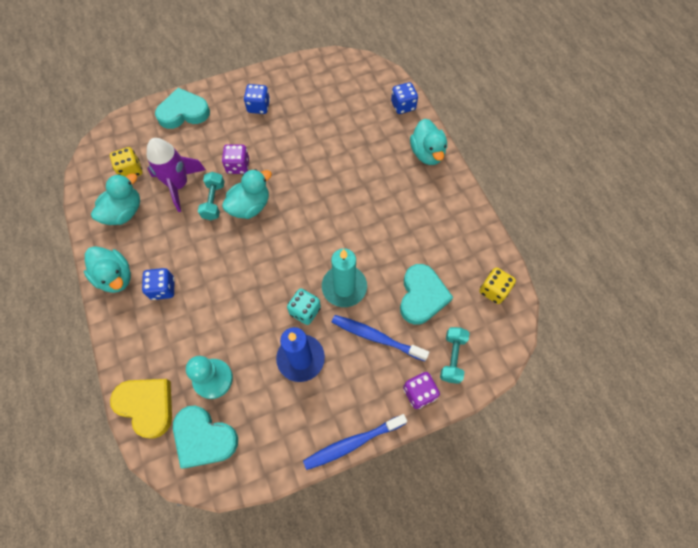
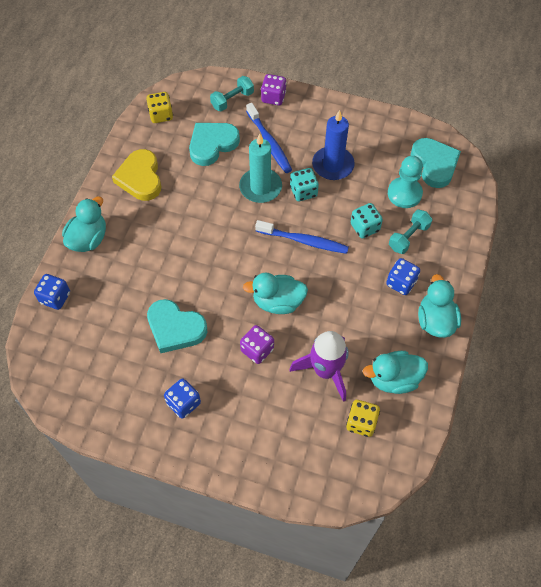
camera: 140 degrees left, 5 degrees down
yellow heart [110,379,172,439] -> yellow heart moved to [112,149,161,201]
turquoise heart [155,88,210,129] -> turquoise heart moved to [147,299,207,353]
turquoise dumbbell [198,172,225,220] -> turquoise dumbbell moved to [389,210,432,254]
blue toothbrush [303,414,407,470] -> blue toothbrush moved to [255,220,349,254]
none -> turquoise dice [351,203,383,238]

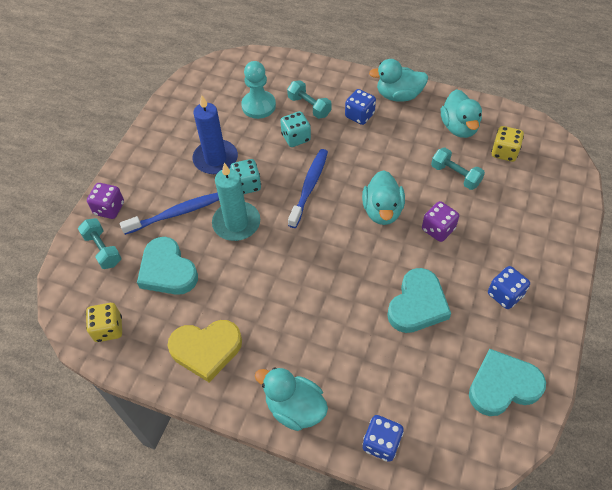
camera: 85 degrees left, 5 degrees down
purple rocket [290,331,349,402] -> turquoise dumbbell [431,148,485,190]
turquoise heart [411,138,461,188] -> turquoise heart moved to [469,349,546,416]

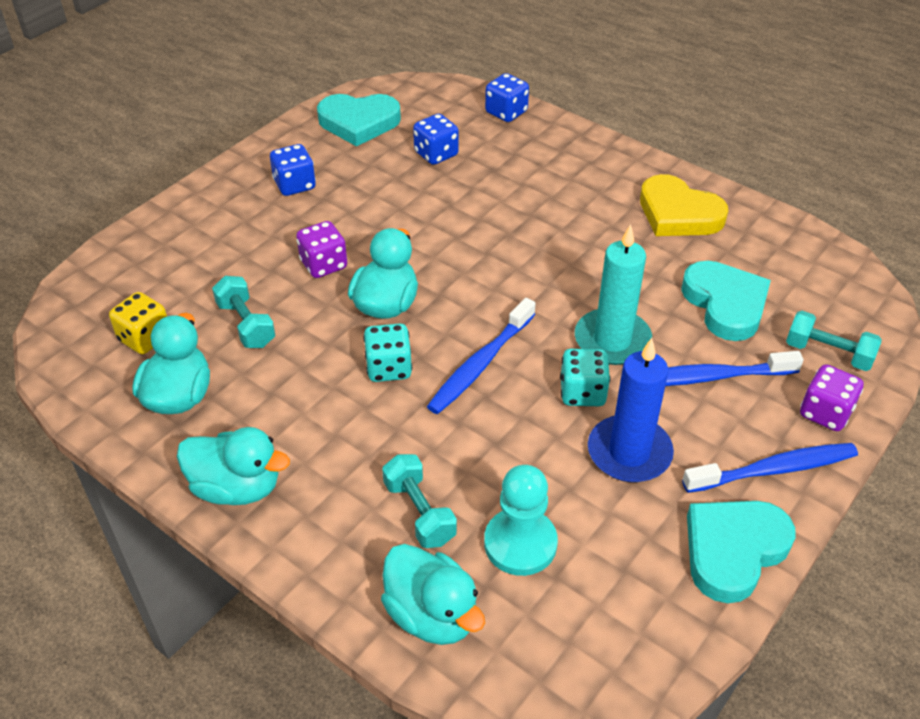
camera: 165 degrees left, 10 degrees down
turquoise dumbbell [78,218,122,269] -> turquoise dumbbell turned 45 degrees counterclockwise [786,311,882,371]
yellow dice [86,303,122,342] -> none
yellow heart [167,320,242,382] -> yellow heart turned 150 degrees counterclockwise [640,174,728,236]
turquoise duck [255,367,328,431] -> turquoise duck moved to [381,544,485,645]
turquoise dice [280,111,311,147] -> turquoise dice moved to [363,324,412,382]
blue dice [345,89,376,125] -> blue dice moved to [413,114,459,165]
turquoise heart [387,268,451,333] -> turquoise heart moved to [687,501,796,603]
none -> blue toothbrush [682,443,858,493]

